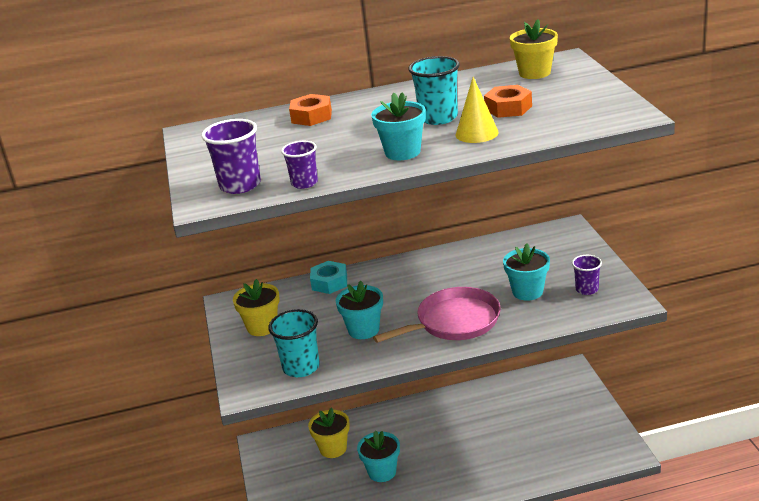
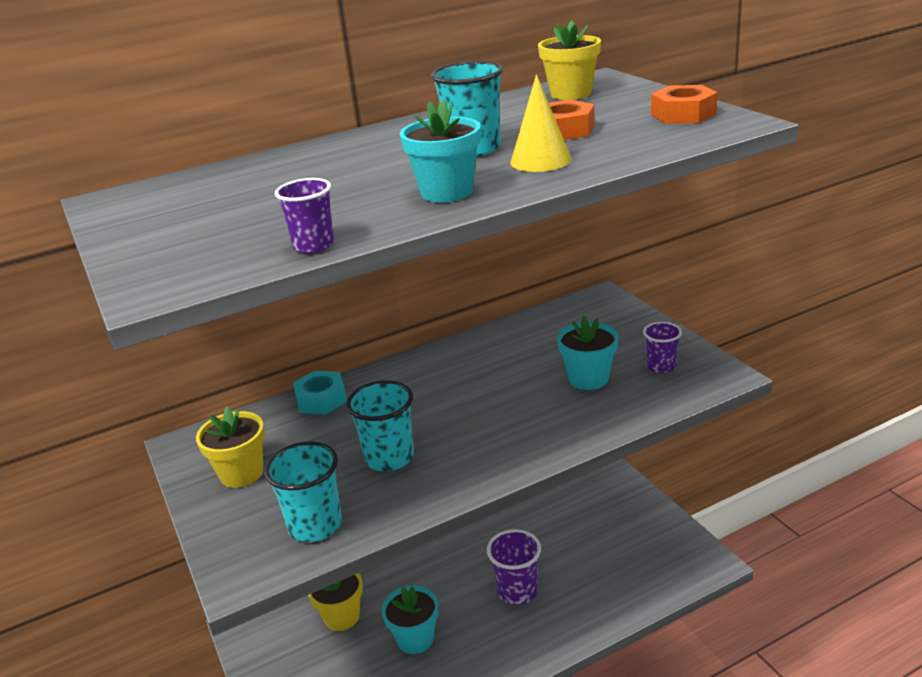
camera: 15 degrees left, 0 degrees up
purple cup [201,119,261,194] -> purple cup moved to [487,529,541,605]
orange nut [289,94,332,126] -> orange nut moved to [651,85,718,123]
turquoise flower pot [336,281,383,339] -> turquoise cup [346,380,414,471]
pink pan [373,287,501,343] -> none

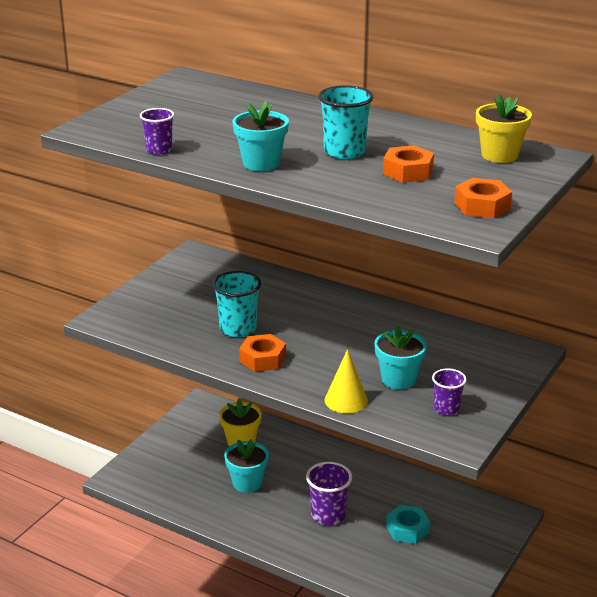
camera: 55 degrees right, 0 degrees up
yellow flower pot [196,407,265,488] -> none
turquoise cup [264,441,342,542] -> none
turquoise nut [293,371,347,415] -> turquoise nut moved to [386,505,430,544]
yellow cone [510,74,572,172] -> yellow cone moved to [325,349,368,413]
none -> orange nut [239,334,286,372]

